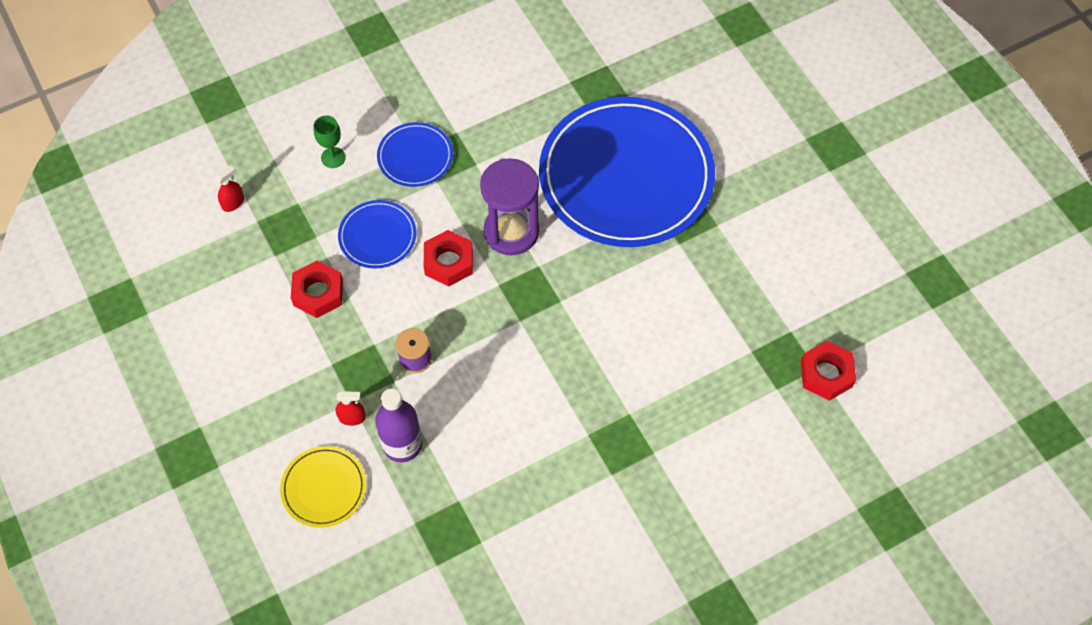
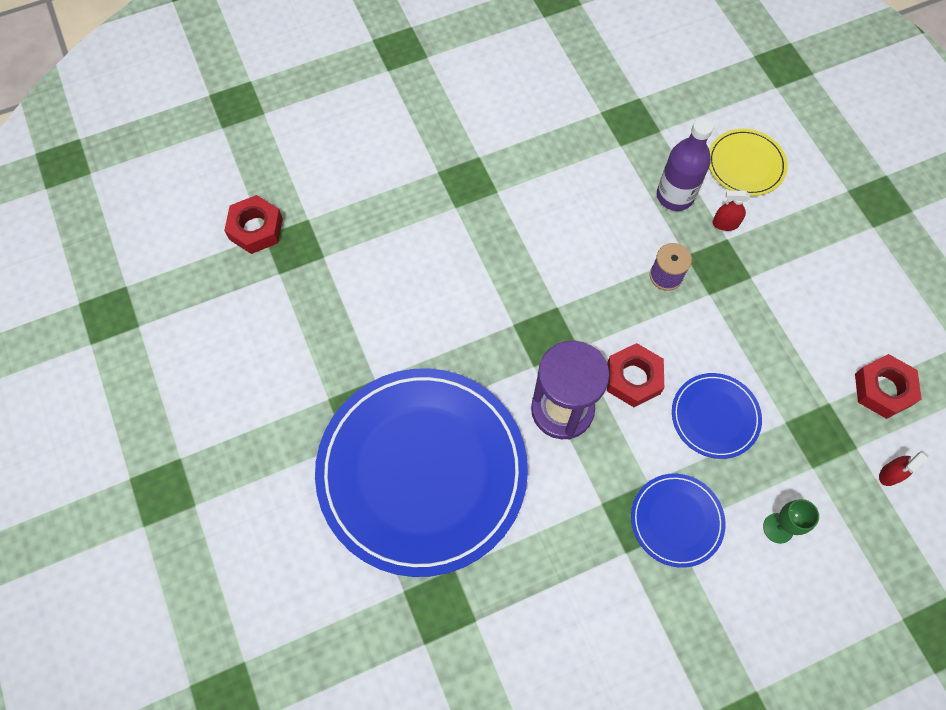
camera: 175 degrees left, 5 degrees up
red nut [291,260,343,318] -> red nut moved to [855,354,922,419]

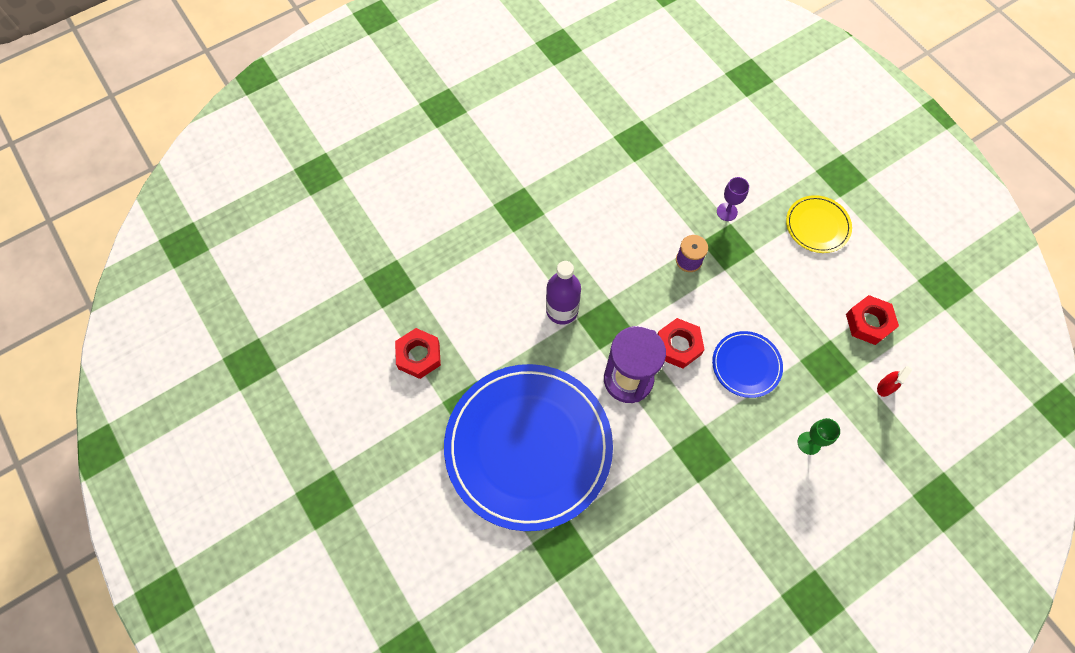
camera: 10 degrees left, 0 degrees up
red nut [224,195,283,254] -> red nut moved to [395,328,441,379]
blue plate [631,474,726,568] -> none
purple bottle [657,118,714,211] -> purple bottle moved to [546,261,581,325]
yellow plate [709,129,788,196] -> yellow plate moved to [786,195,852,253]
red spray bottle [712,190,750,231] -> purple goblet [717,177,749,221]

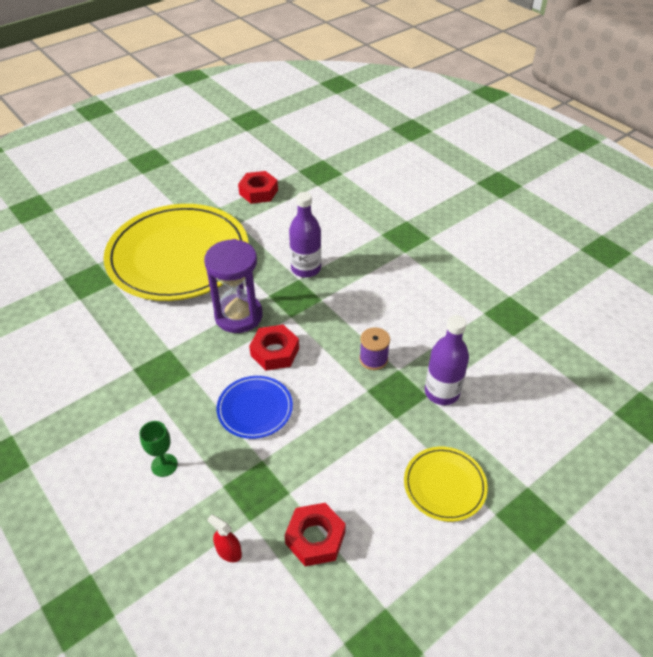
camera: 85 degrees right, 20 degrees down
blue plate [444,364,613,531] -> yellow plate [104,204,249,301]
purple goblet [717,177,749,221] -> purple bottle [425,315,469,405]

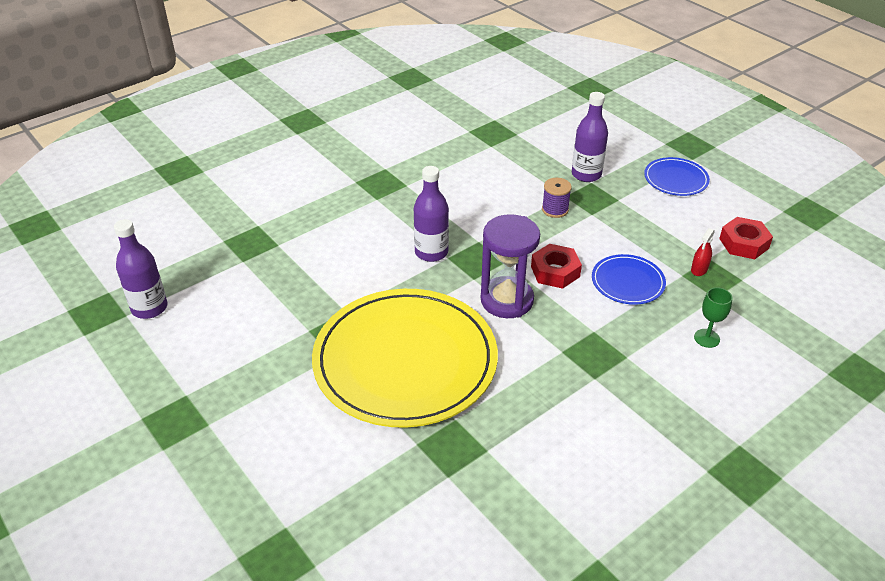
camera: 90 degrees left, 5 degrees down
red spray bottle [207,514,242,562] -> red spray bottle moved to [691,228,715,276]
red nut [238,171,278,204] -> none
yellow plate [404,447,488,522] -> blue plate [644,157,710,196]
none -> purple bottle [114,219,168,319]

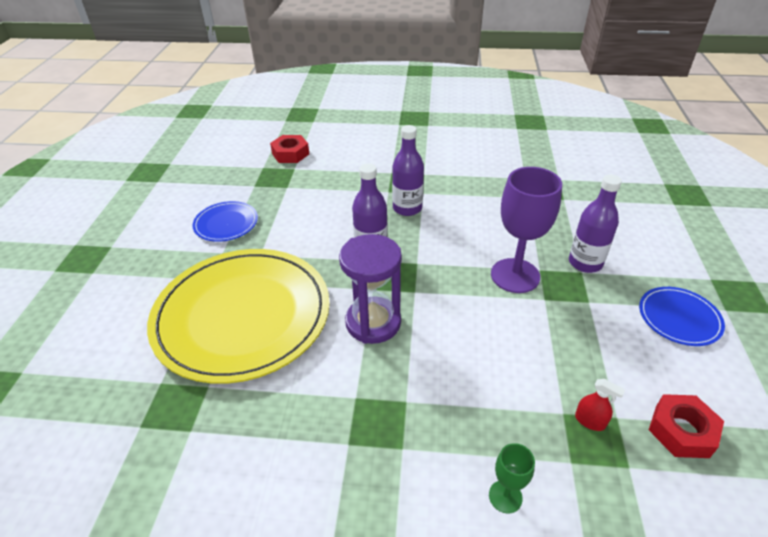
camera: 45 degrees right, 0 degrees up
purple bottle [114,219,168,319] -> purple bottle moved to [392,125,424,216]
red nut [531,244,582,289] -> red nut moved to [270,135,309,163]
purple spool [542,178,572,218] -> purple goblet [491,167,562,293]
blue plate [592,254,666,305] -> blue plate moved to [193,201,258,242]
red spray bottle [691,228,715,276] -> red spray bottle turned 135 degrees counterclockwise [575,379,625,431]

